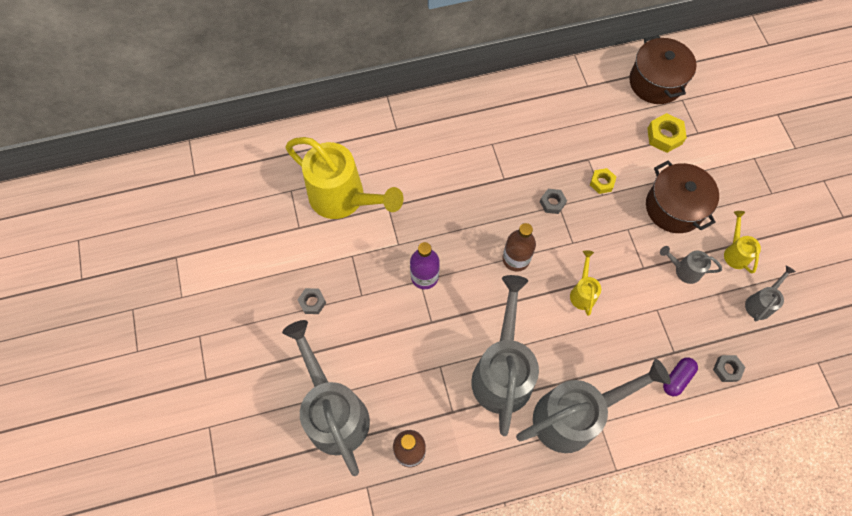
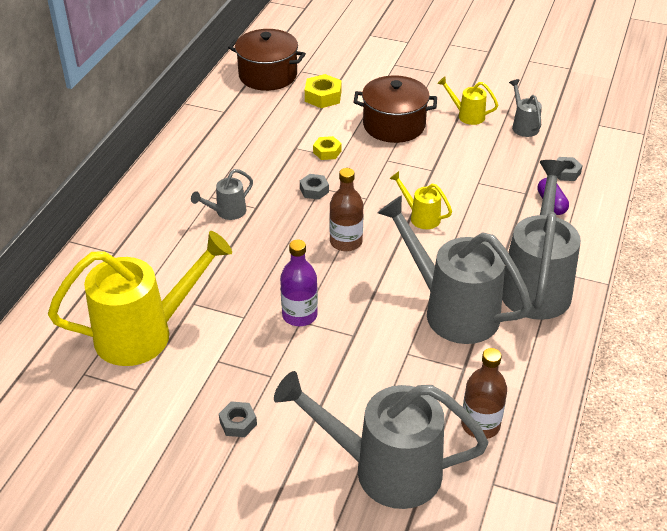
camera: 55 degrees left, 25 degrees down
grey watering can [660,246,722,284] -> grey watering can moved to [191,169,253,220]

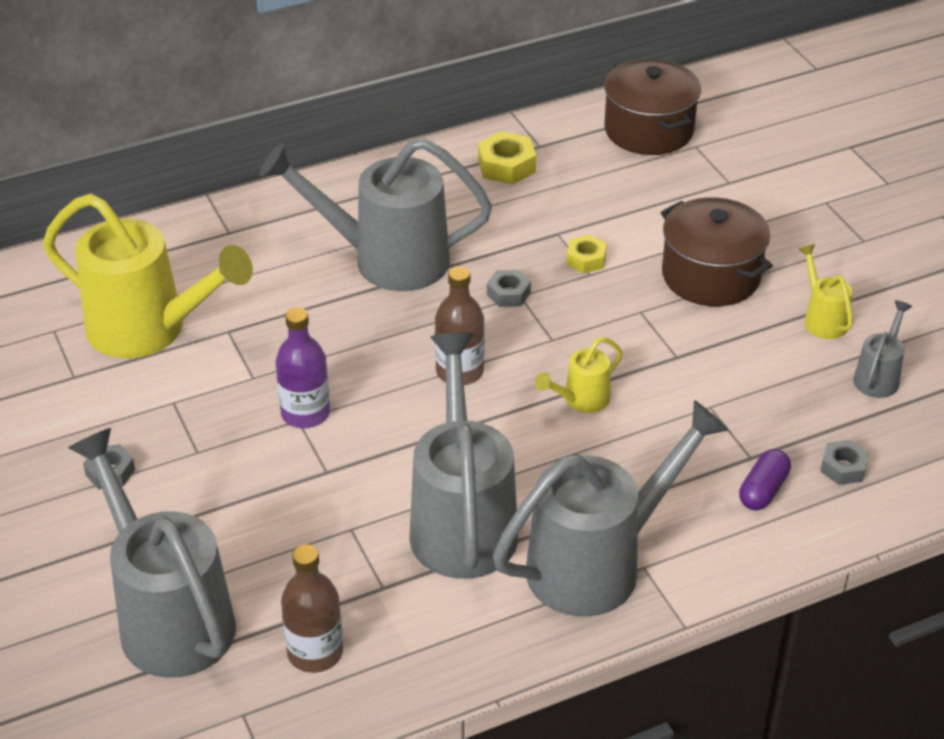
camera: 45 degrees right, 0 degrees up
grey watering can [191,169,253,220] -> grey watering can [260,138,492,291], size x2.22
yellow nut [305,74,342,108] -> yellow nut moved to [478,131,536,185]
yellow watering can [389,171,452,229] -> yellow watering can turned 120 degrees counterclockwise [535,337,623,413]

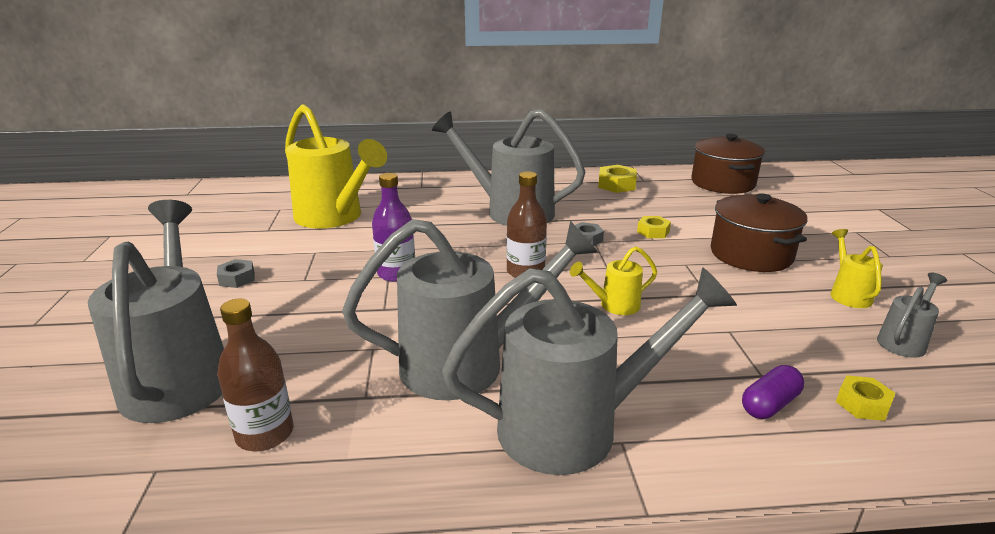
camera: 20 degrees right, 15 degrees down
grey watering can [409,333,518,579] -> grey watering can turned 60 degrees clockwise [342,219,599,400]
grey nut [820,440,869,485] -> yellow nut [836,375,895,421]

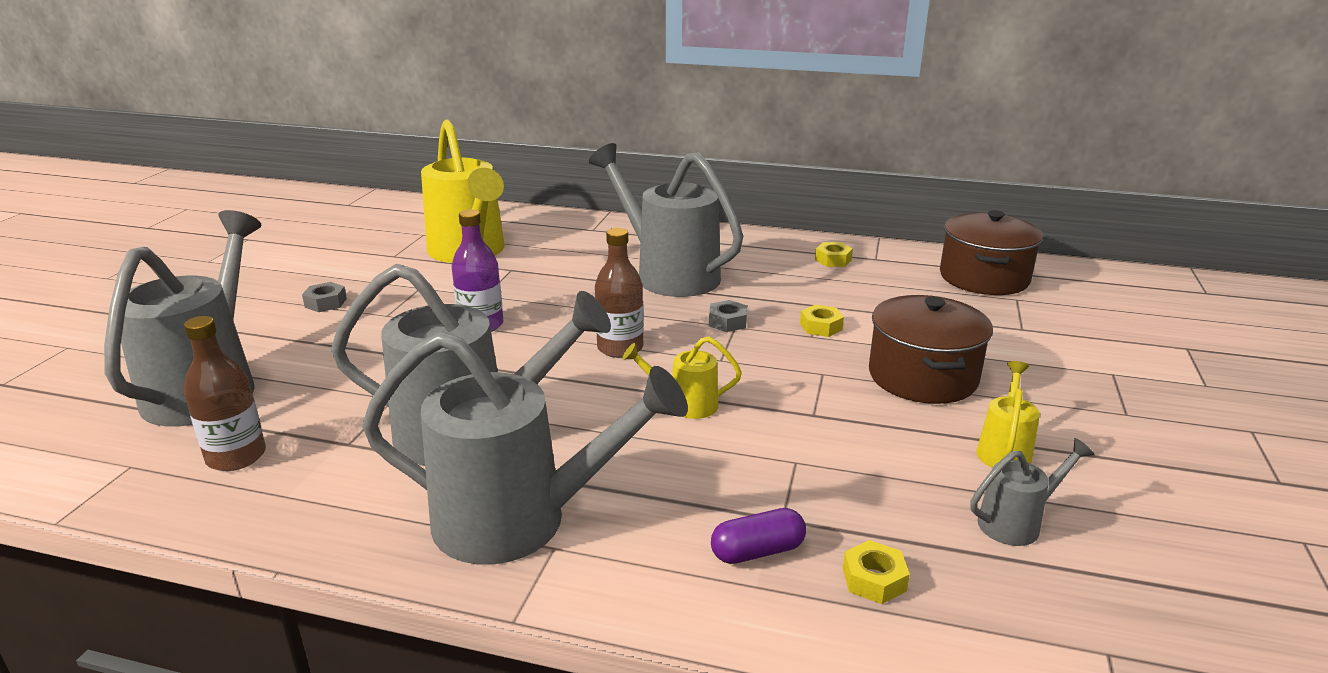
camera: 20 degrees right, 0 degrees up
yellow nut [598,165,637,193] -> yellow nut [815,242,853,267], size x0.66

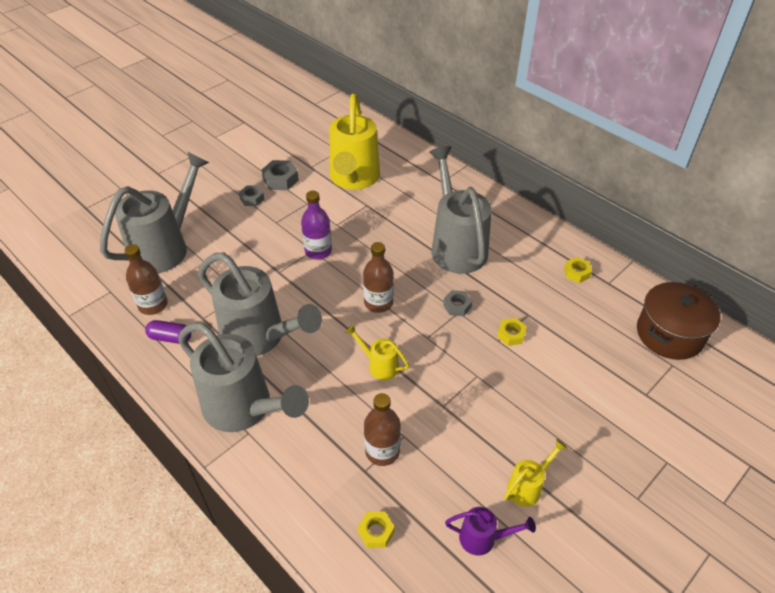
camera: 30 degrees right, 20 degrees up
purple capsule [711,508,806,564] -> purple capsule moved to [145,320,191,344]
brown pot [869,295,993,404] -> none
grey watering can [970,438,1095,546] -> purple watering can [445,507,536,555]
none -> grey nut [261,160,299,190]
none -> brown bottle [364,393,401,466]

